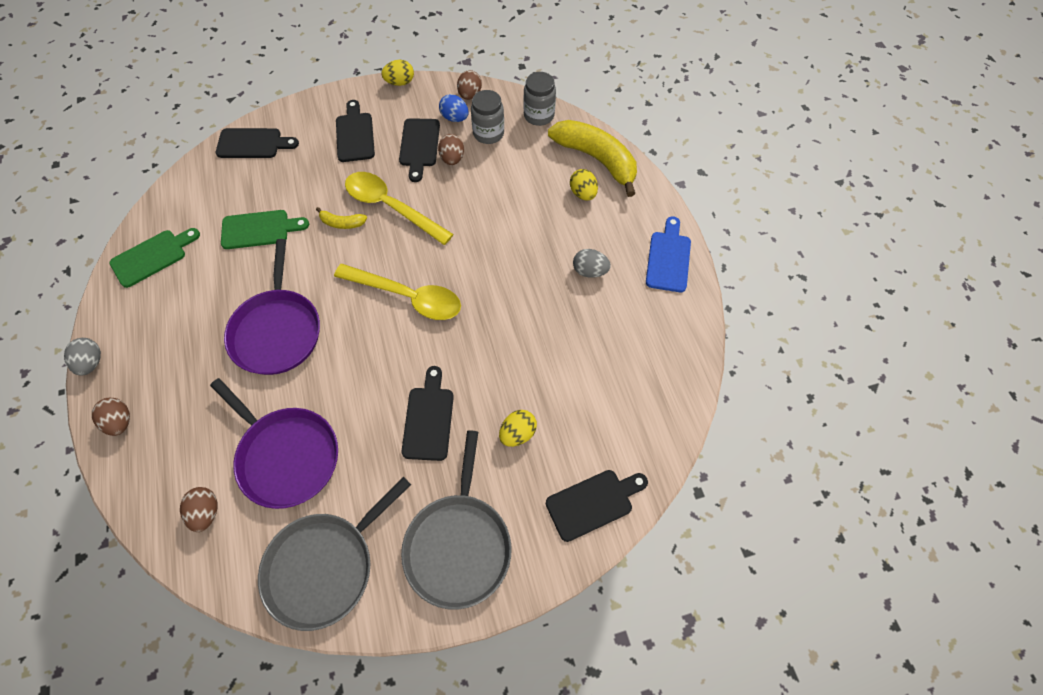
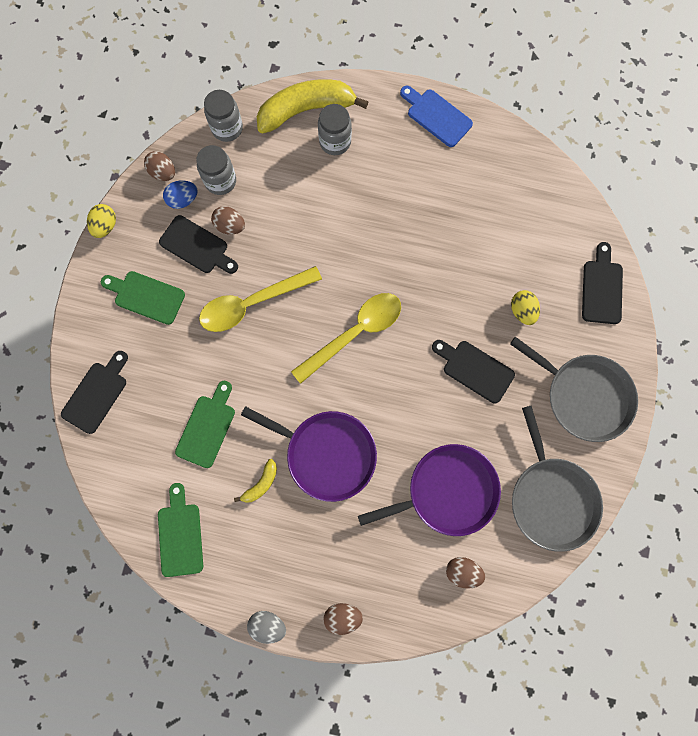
camera: 60 degrees left, 15 degrees up
yellow banana [316,207,367,229] -> yellow banana moved to [234,459,277,503]
black cutting board [336,100,375,162] -> green cutting board [101,271,185,325]
yellow egg [570,169,598,200] -> grey jar [318,104,352,155]
grey egg [573,249,611,278] -> none

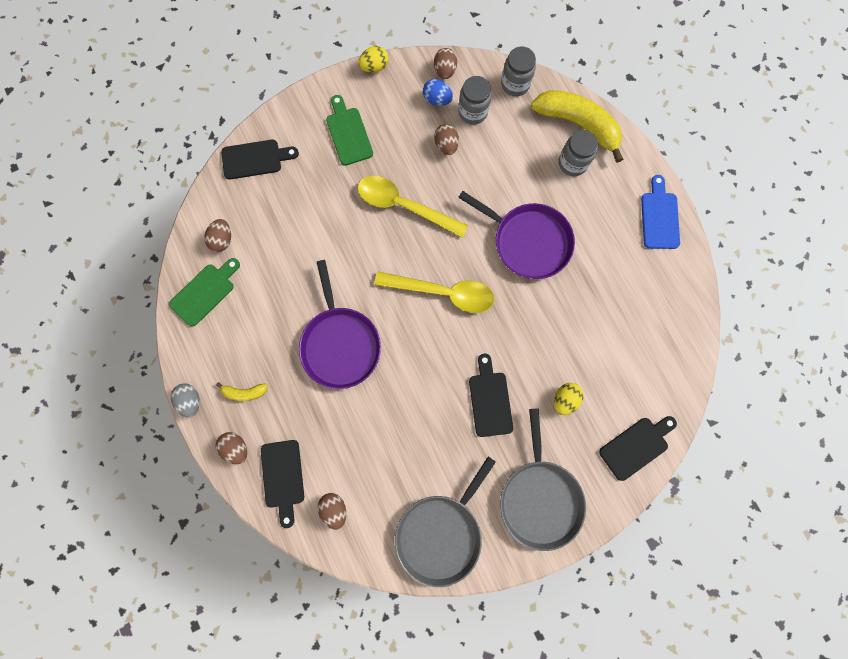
camera: 50 degrees right, 0 degrees up
black cutting board [159,215,238,274] -> black cutting board moved to [261,440,304,528]
green cutting board [175,381,235,468] -> none
yellow banana [234,459,277,503] -> yellow banana moved to [216,382,268,401]
purple pan [358,444,501,536] -> purple pan moved to [458,191,575,279]
none -> brown egg [204,219,231,252]

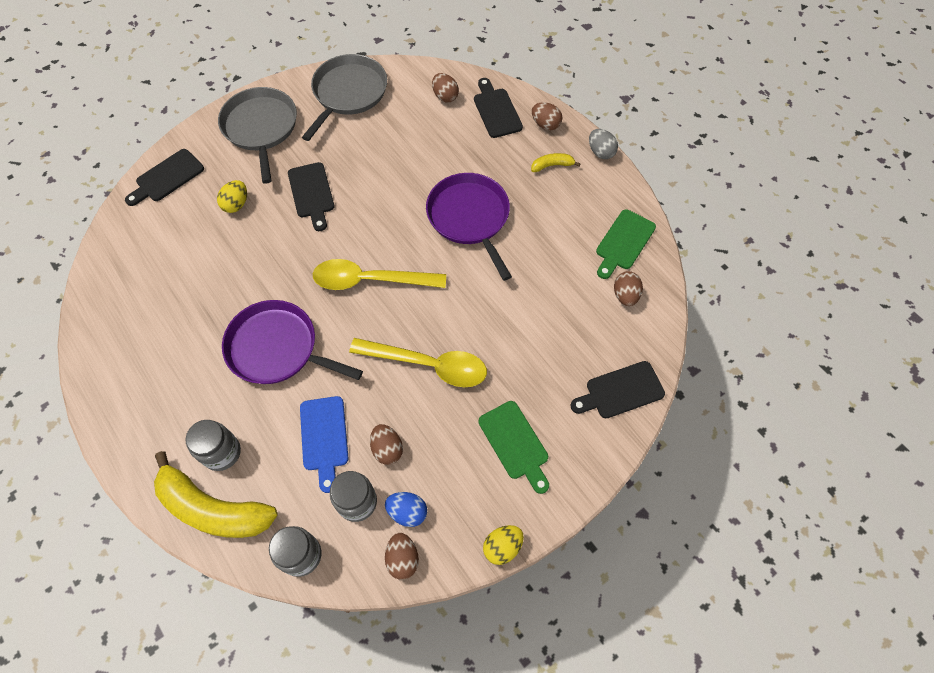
camera: 170 degrees right, 15 degrees down
blue cutting board [641,175,680,249] -> blue cutting board moved to [300,396,348,493]

